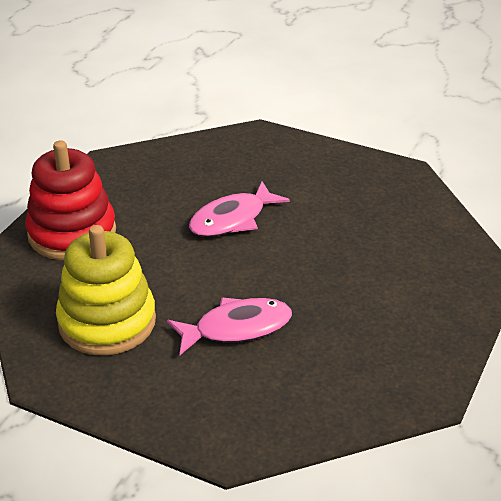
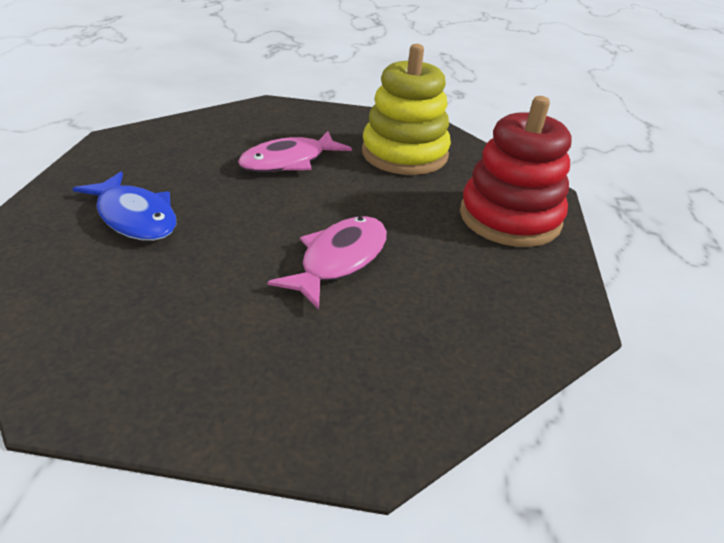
camera: 160 degrees right, 0 degrees up
none -> blue fish [72,172,176,241]

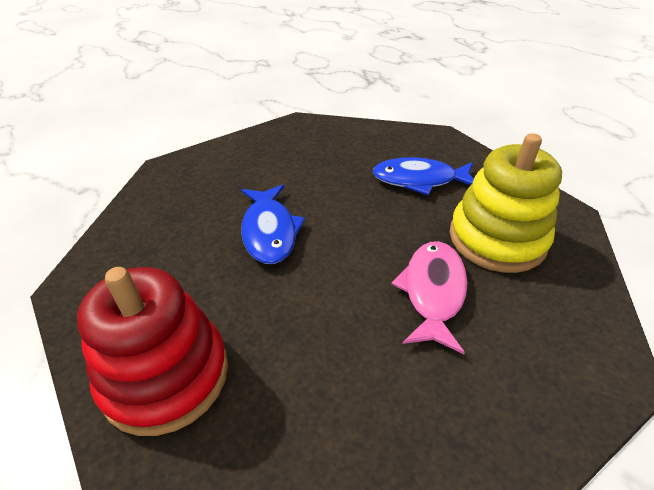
camera: 140 degrees right, 5 degrees up
pink fish [268,216,387,310] -> blue fish [241,185,305,264]
yellow stacking toy [362,44,451,175] -> yellow stacking toy moved to [450,133,562,273]

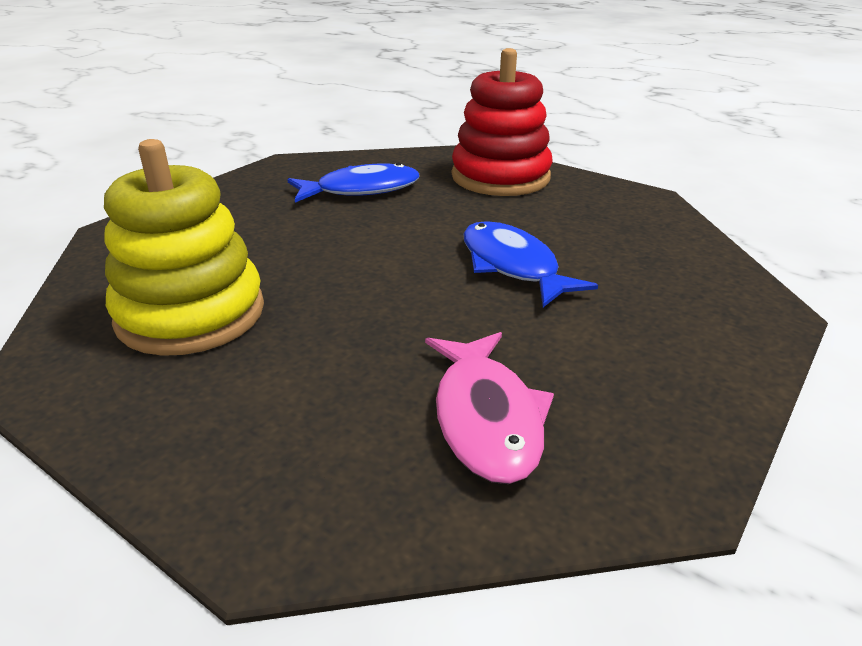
camera: 160 degrees right, 10 degrees down
blue fish [372,157,474,195] -> blue fish moved to [287,163,419,203]
pink fish [392,241,468,354] -> pink fish moved to [425,332,554,484]

